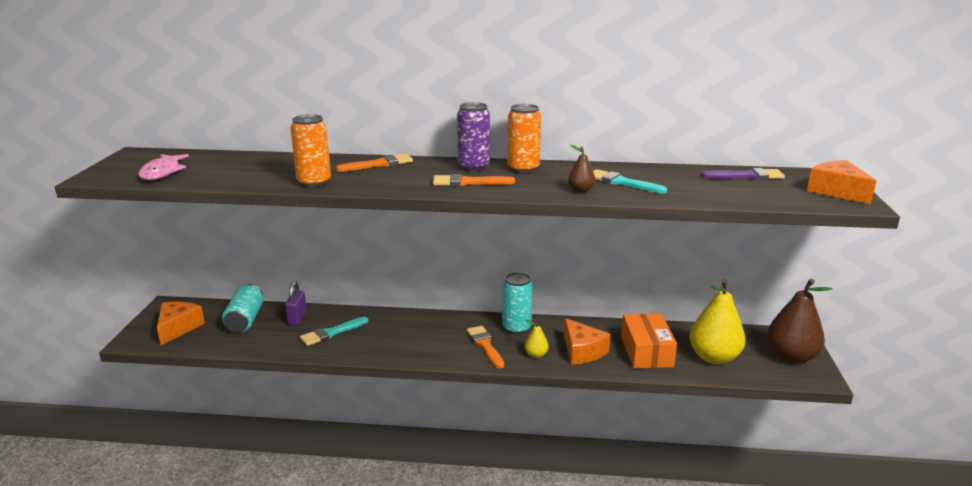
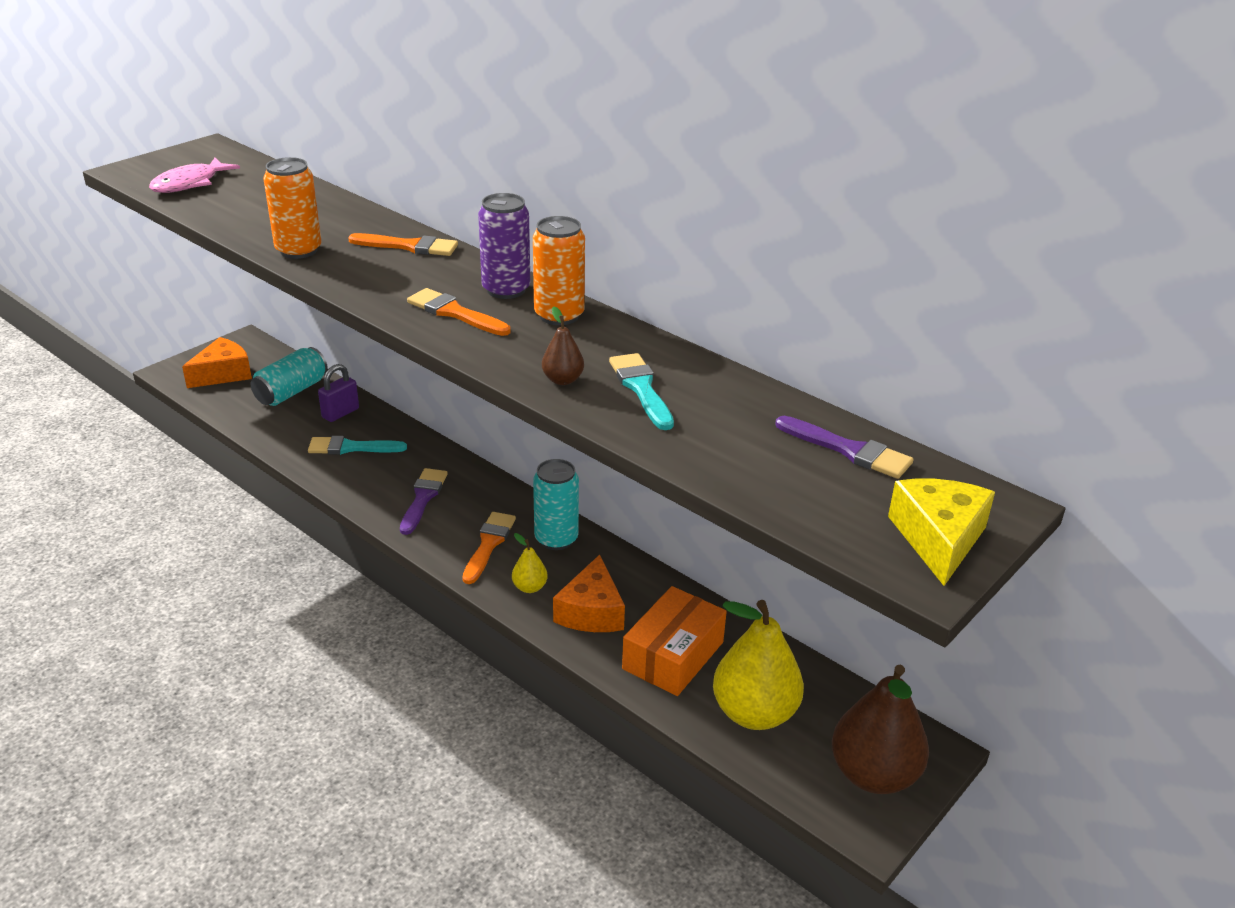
camera: 35 degrees right, 10 degrees up
orange cheese [807,160,877,204] -> yellow cheese [888,479,995,586]
none -> purple brush [400,468,447,535]

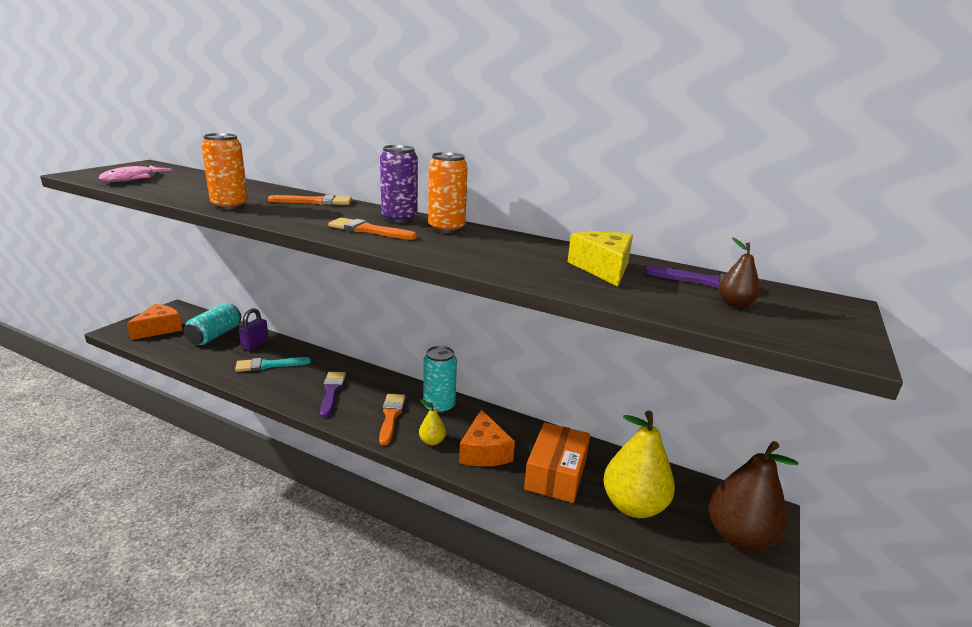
camera: 15 degrees left, 10 degrees down
brown pear [542,307,584,385] -> brown pear moved to [719,237,760,308]
turquoise brush [609,353,674,430] -> none
yellow cheese [888,479,995,586] -> yellow cheese moved to [568,231,633,287]

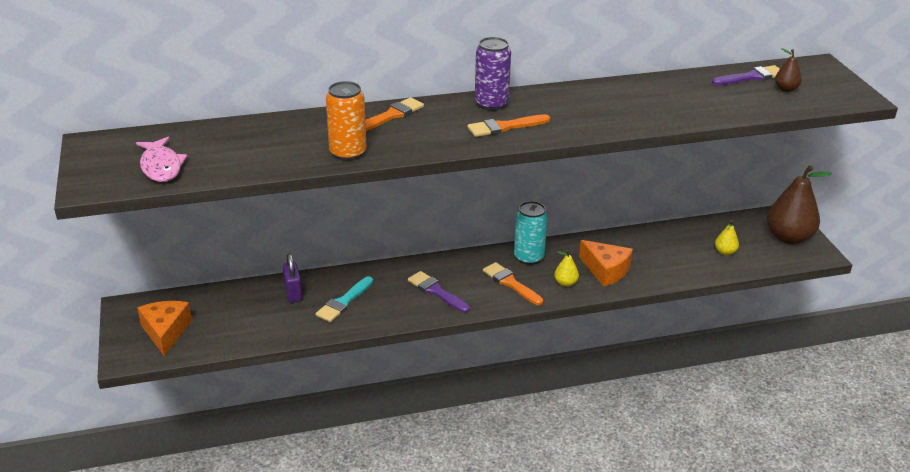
camera: 40 degrees left, 10 degrees up
turquoise can [184,303,241,345] -> none
orange can [428,152,468,233] -> none
orange box [524,422,590,503] -> none
yellow cheese [568,231,633,287] -> none
yellow pear [603,411,675,518] -> yellow pear [715,220,739,256], size x0.45

